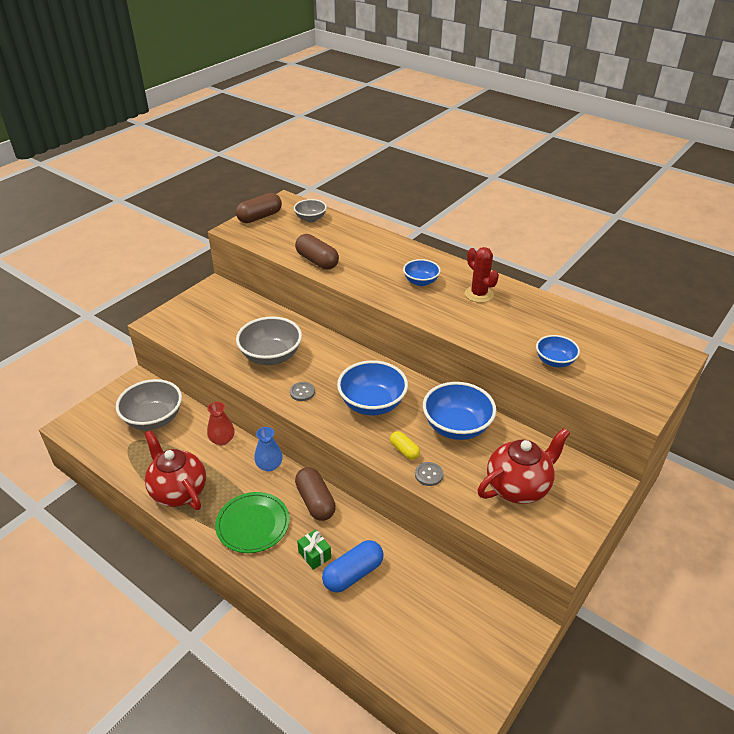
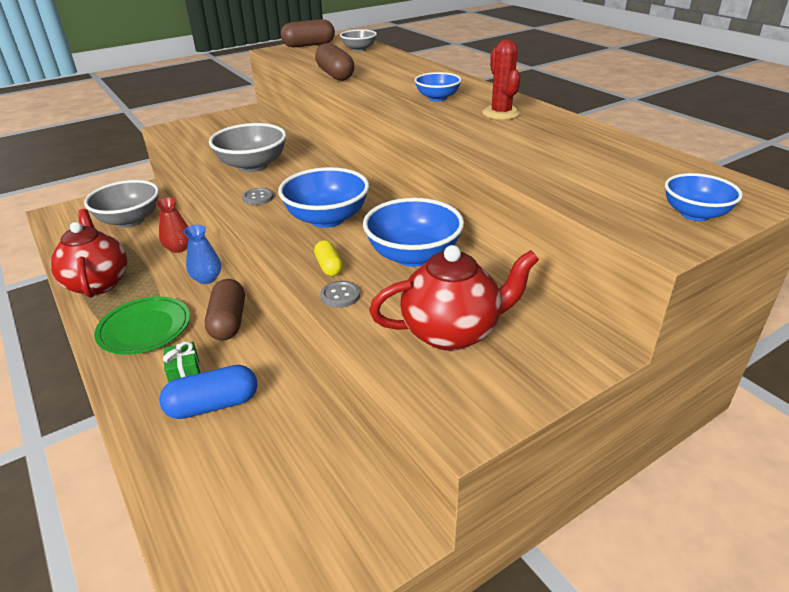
camera: 20 degrees right, 5 degrees down
blue bowl [536,335,580,367] -> blue bowl moved to [665,173,743,221]

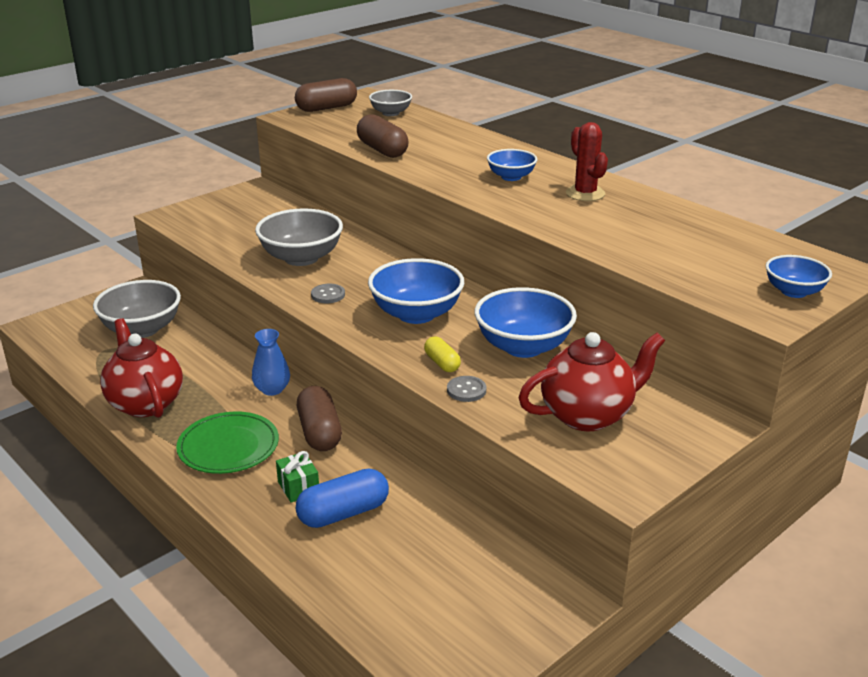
camera: 10 degrees left, 5 degrees down
red vase [156,197,189,253] -> none

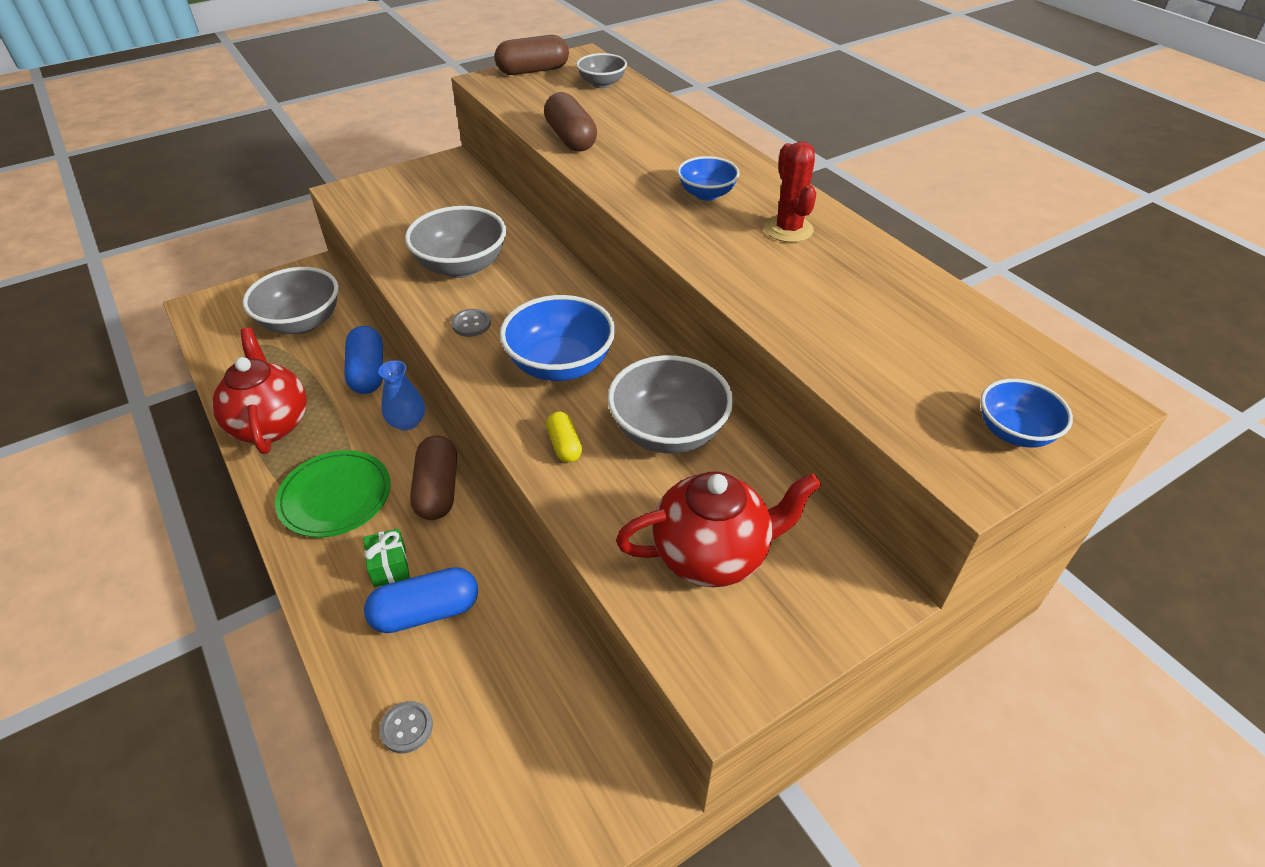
camera: 10 degrees right, 15 degrees up
grey button [447,376,486,402] -> grey button moved to [380,701,433,753]
blue bowl [474,287,577,358] -> grey bowl [607,355,733,453]
none -> blue capsule [344,326,383,394]

